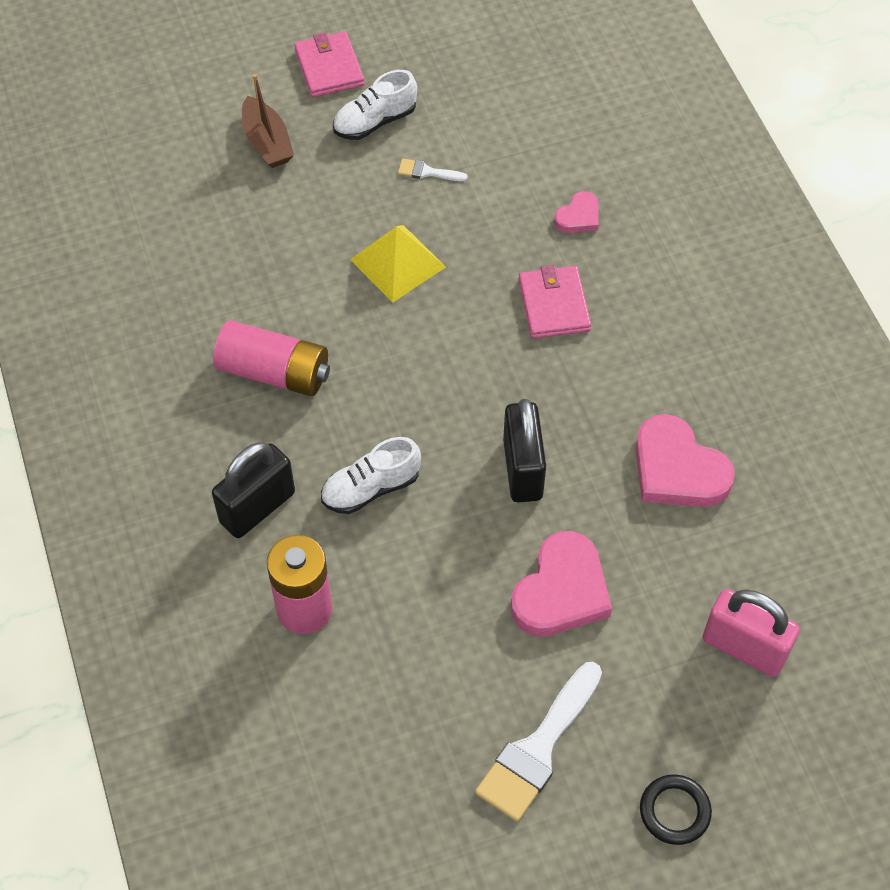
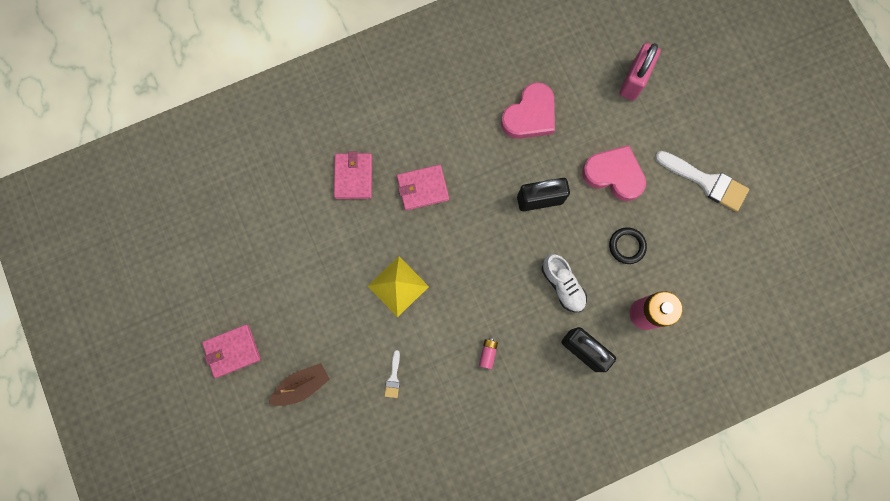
camera: 95 degrees left, 20 degrees up
pink battery [213,320,330,396] -> pink battery [479,338,498,369], size x0.43
white shoe [333,70,417,140] -> none
white brush [398,159,468,181] -> white brush moved to [384,350,400,398]
pink heart [554,191,599,233] -> pink wallet [334,151,372,199]
black ring [640,774,712,845] -> black ring moved to [609,227,647,264]

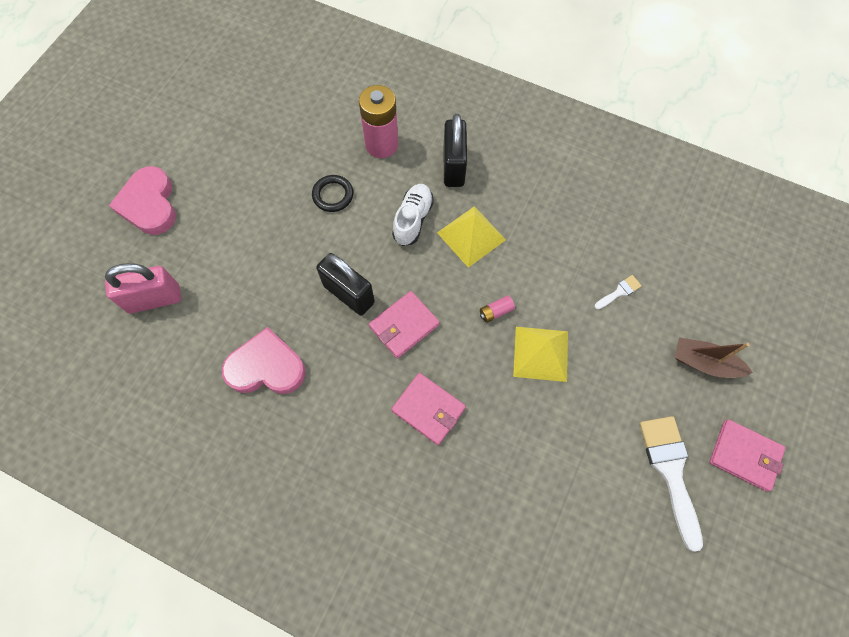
camera: 130 degrees left, 10 degrees down
pink wallet [334,151,372,199] -> pink wallet moved to [369,291,440,358]
pink battery [479,338,498,369] -> pink battery moved to [480,295,515,323]
pink heart [582,145,646,201] -> pink heart moved to [109,166,176,235]
white brush [655,151,749,212] -> white brush moved to [639,416,703,552]
none -> yellow pyramid [437,206,506,268]

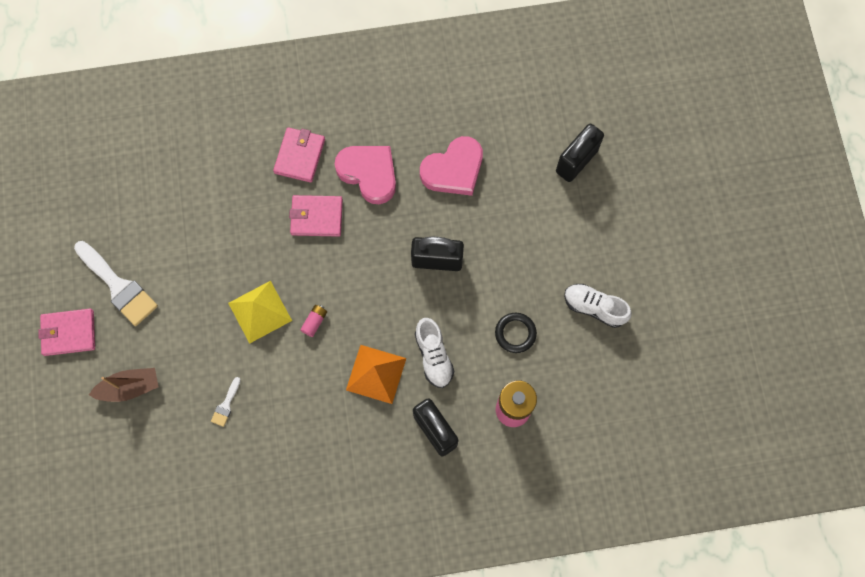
camera: 145 degrees right, 5 degrees up
pink padlock [105,263,181,313] -> black padlock [556,124,604,182]
pink heart [109,166,176,235] -> pink heart moved to [335,146,396,204]
pink wallet [369,291,440,358] -> pink wallet moved to [273,127,325,183]
yellow pyramid [437,206,506,268] -> orange pyramid [346,345,406,404]
none -> white shoe [564,284,632,328]

